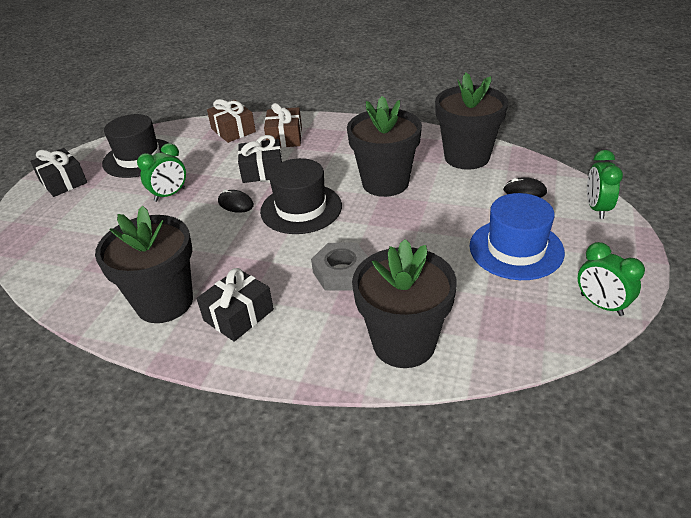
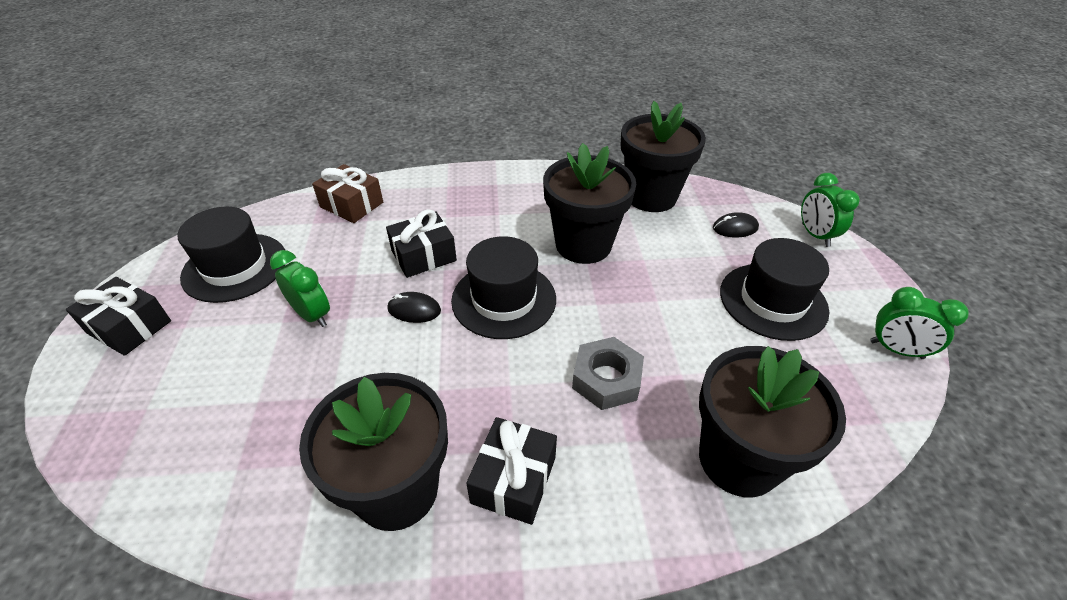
camera: 25 degrees left, 5 degrees up
green clock [137,143,186,202] -> green clock turned 75 degrees counterclockwise [270,250,330,327]
brown gift [264,103,302,148] -> none
blue hat [469,193,565,280] -> black hat [720,238,829,341]

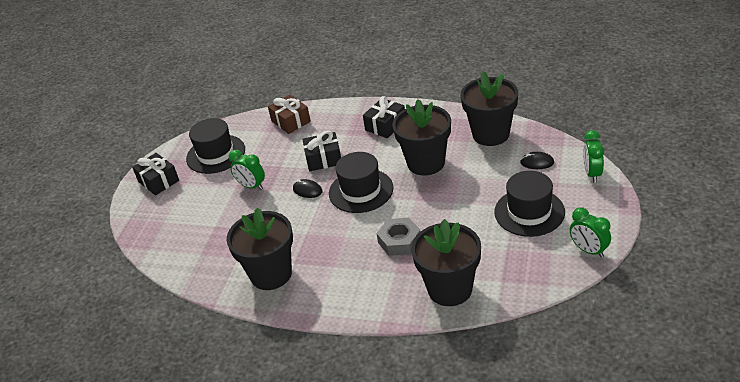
camera: 25 degrees right, 5 degrees down
green clock [270,250,330,327] -> green clock turned 150 degrees clockwise [229,150,265,190]
black gift [466,417,557,525] -> black gift moved to [363,96,405,138]

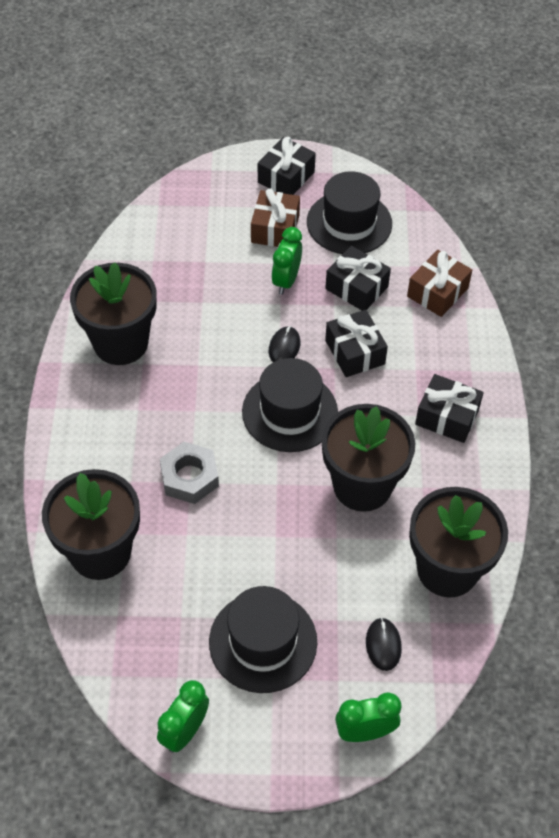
camera: 70 degrees right, 15 degrees up
none -> brown gift [251,188,300,247]
none -> black gift [325,246,391,311]

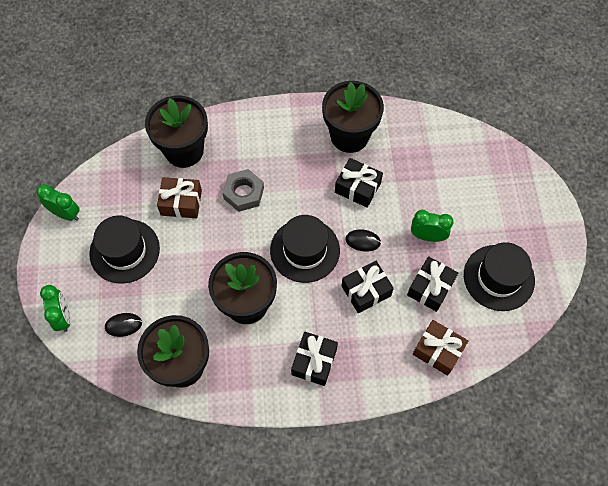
camera: 85 degrees right, 10 degrees up
brown gift [251,188,300,247] -> brown gift moved to [157,177,202,218]
black gift [258,137,316,195] -> black gift moved to [335,158,383,207]

